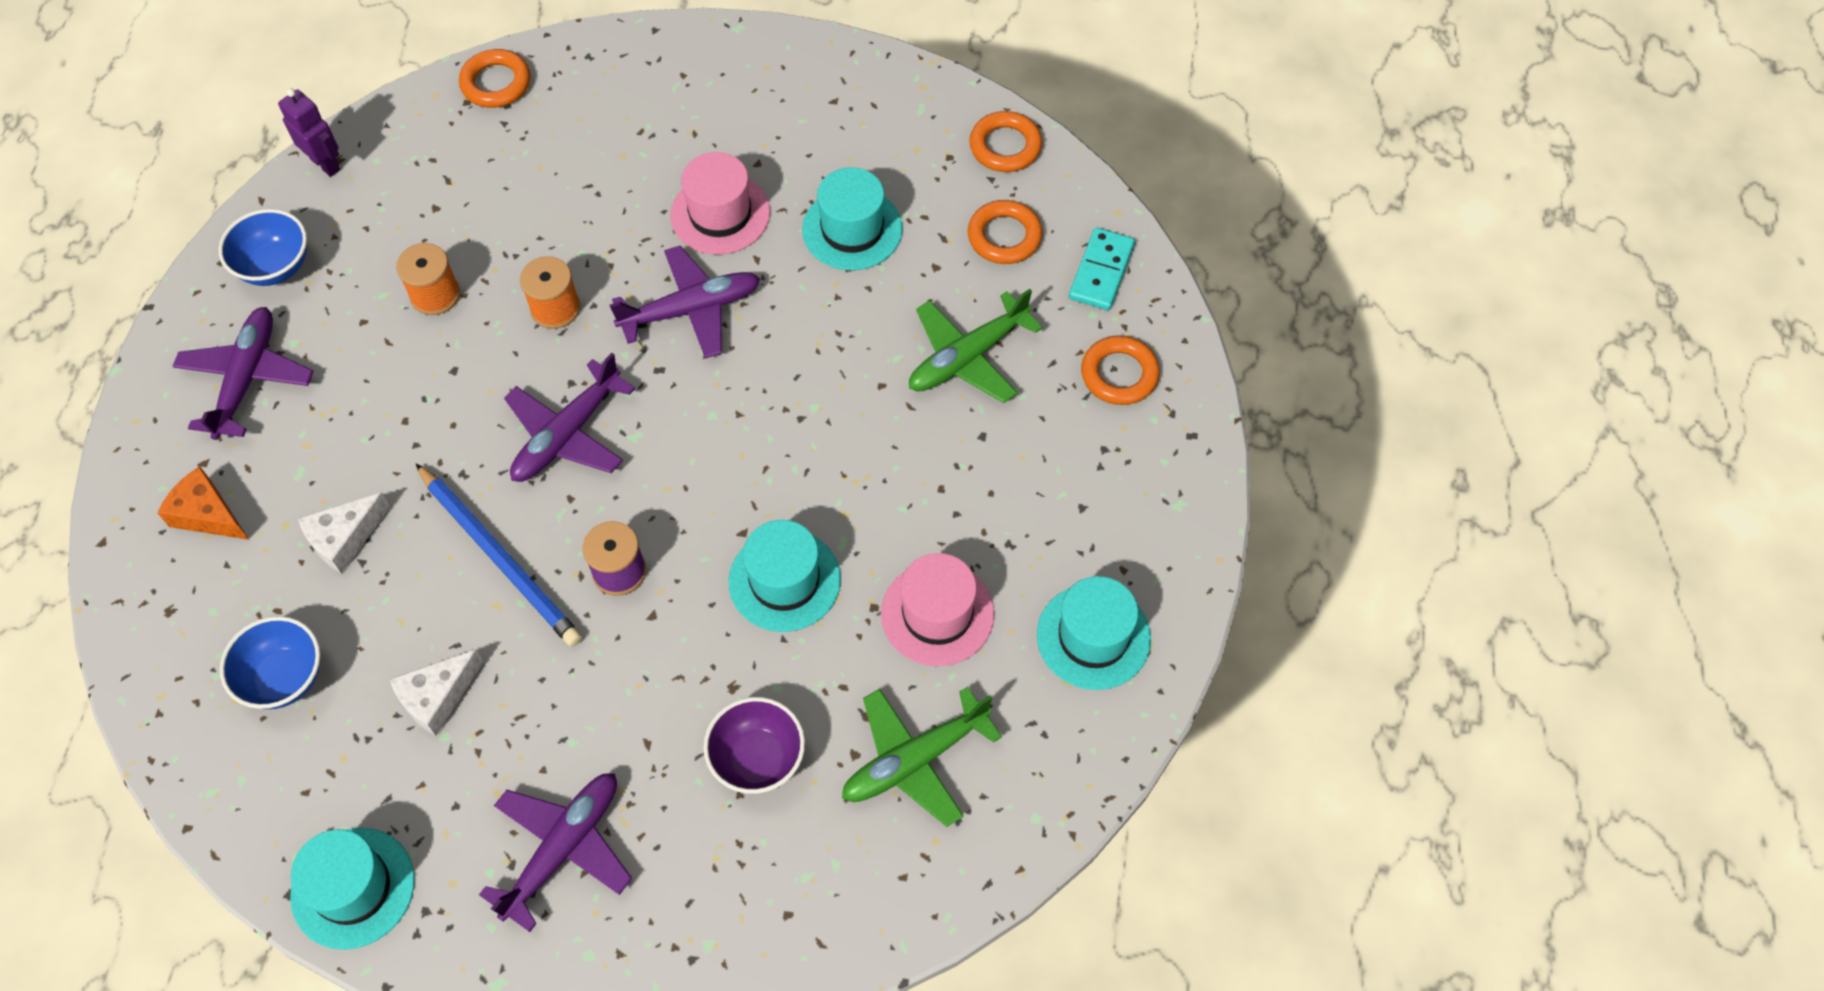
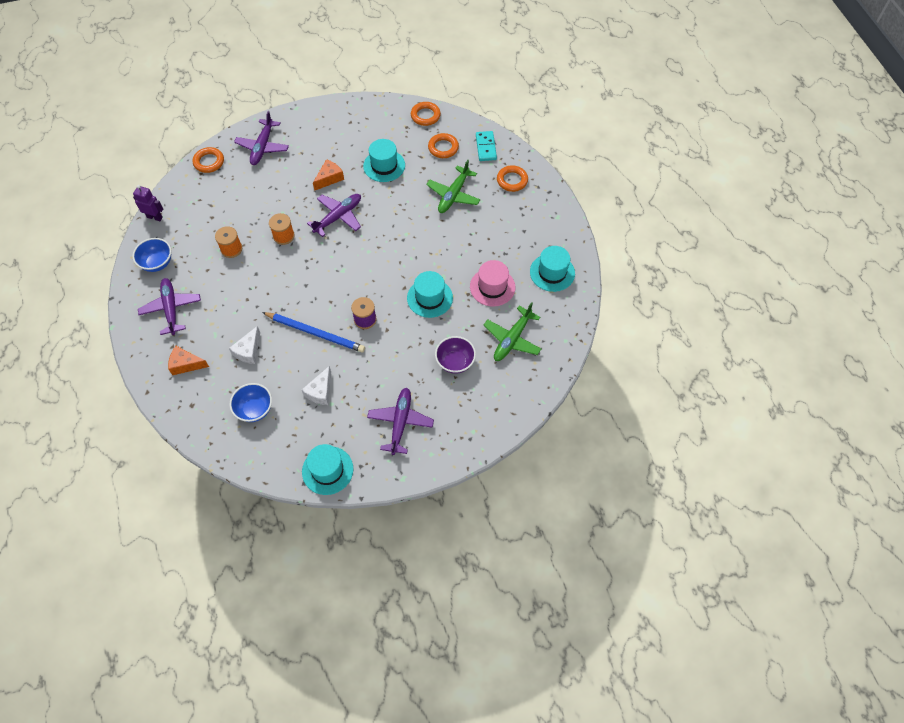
camera: 25 degrees left, 0 degrees up
purple plane [504,353,636,482] -> purple plane moved to [234,111,289,165]
pink hat [670,152,770,255] -> orange cheese [313,159,344,191]

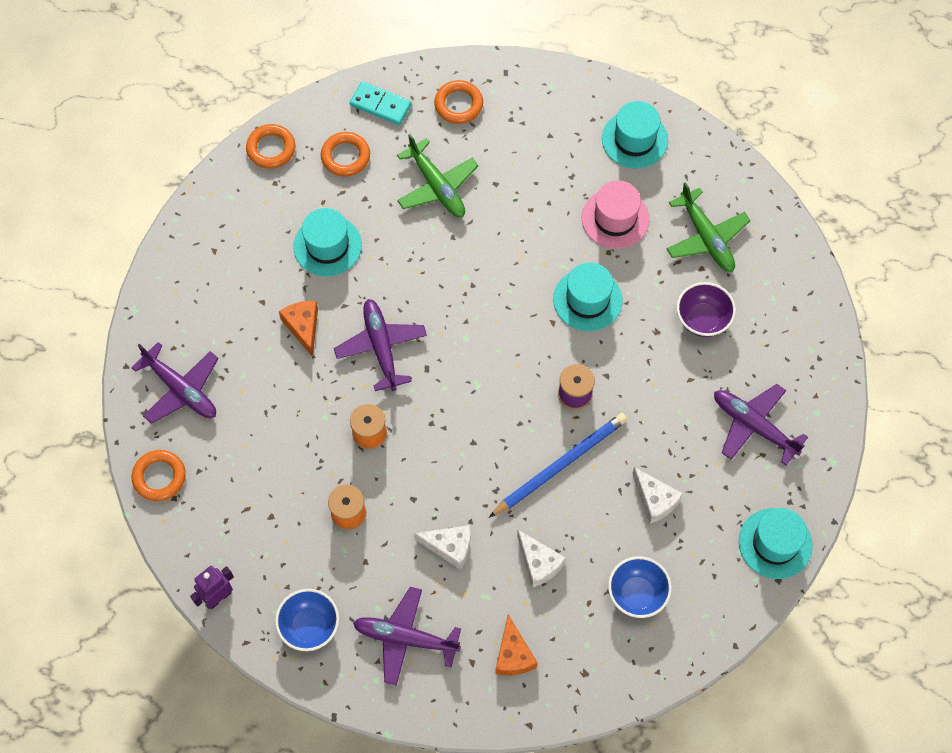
camera: 60 degrees left, 5 degrees up
orange cheese [168,346,209,375] -> orange cheese turned 45 degrees counterclockwise [495,615,538,675]
none -> white cheese [414,525,470,570]

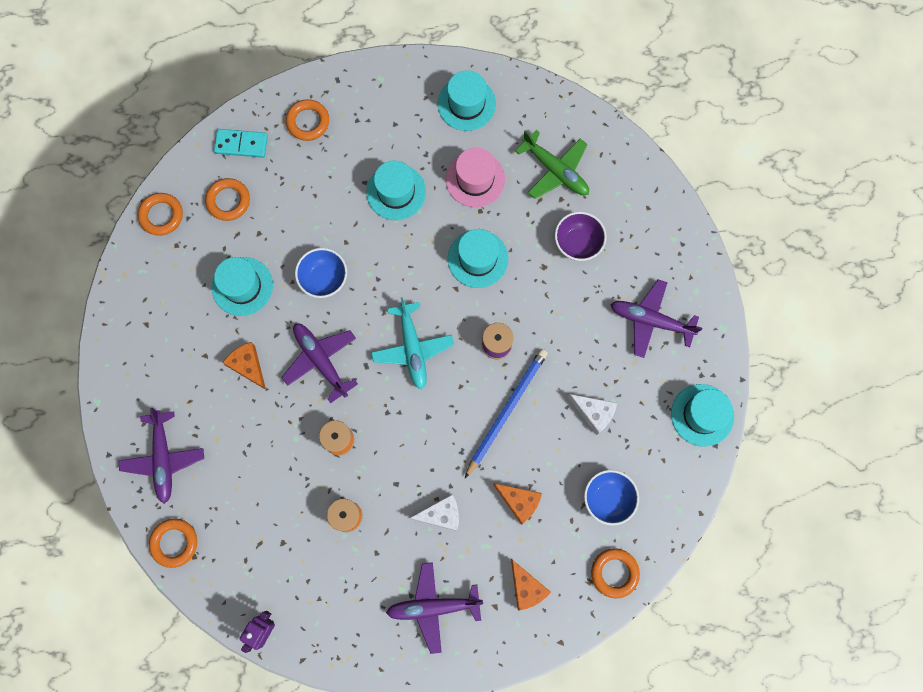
camera: 20 degrees left, 10 degrees up
purple plane [131,342,219,424] -> purple plane turned 60 degrees clockwise [118,408,204,504]
blue bowl [275,589,339,651] -> blue bowl moved to [295,248,347,298]
green plane [397,134,478,217] -> none
white cheese [517,530,566,588] -> orange cheese [493,483,542,525]
none -> turquoise hat [366,160,426,220]
none -> turquoise plane [371,297,454,390]
none -> orange ring [591,548,640,598]

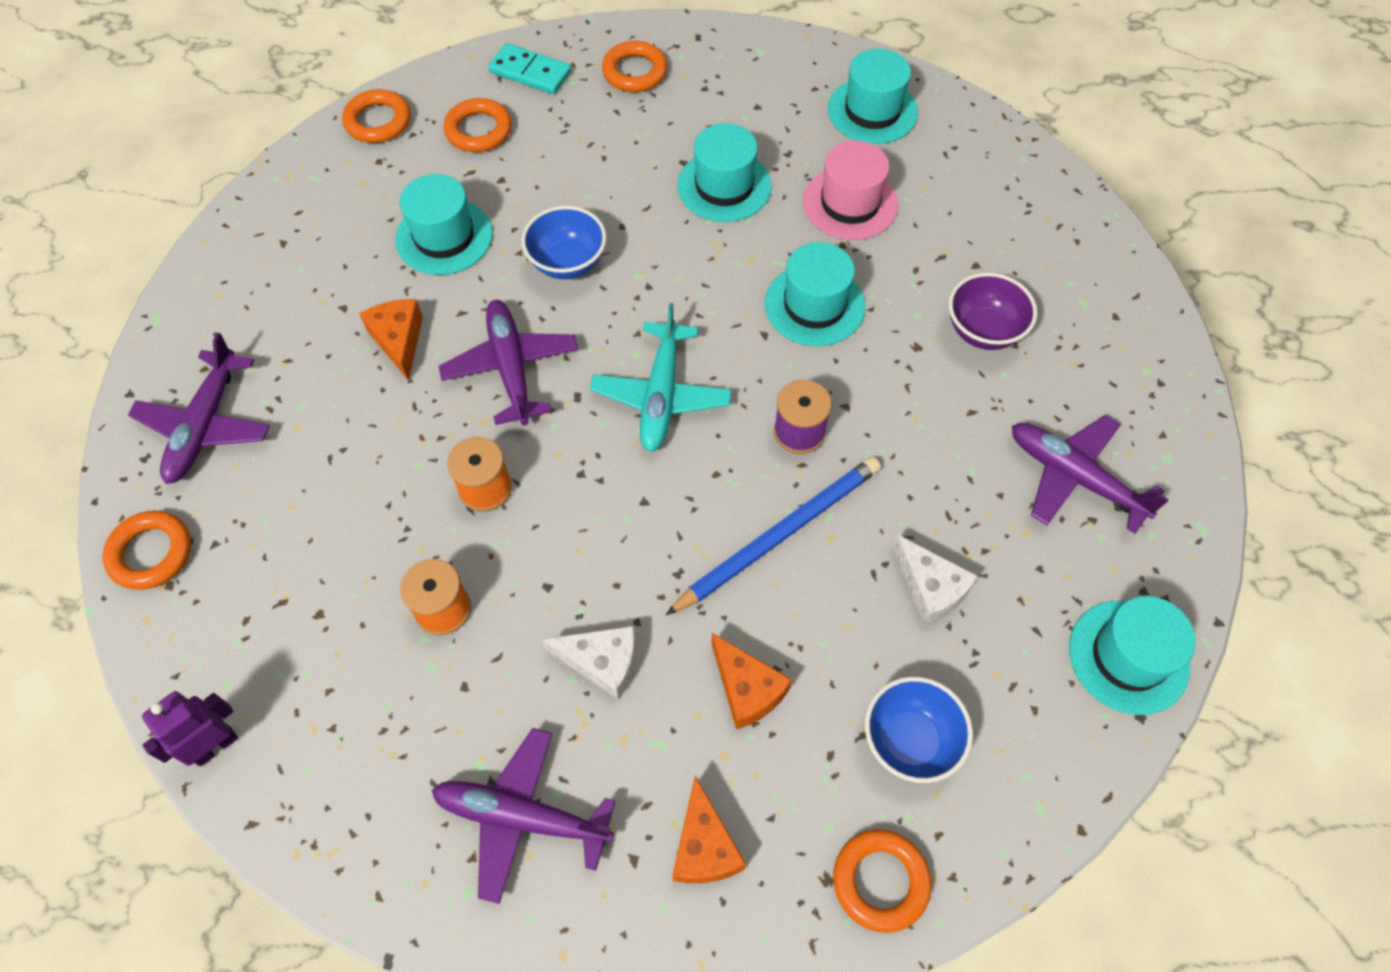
camera: 20 degrees right, 15 degrees down
green plane [515,130,589,199] -> none

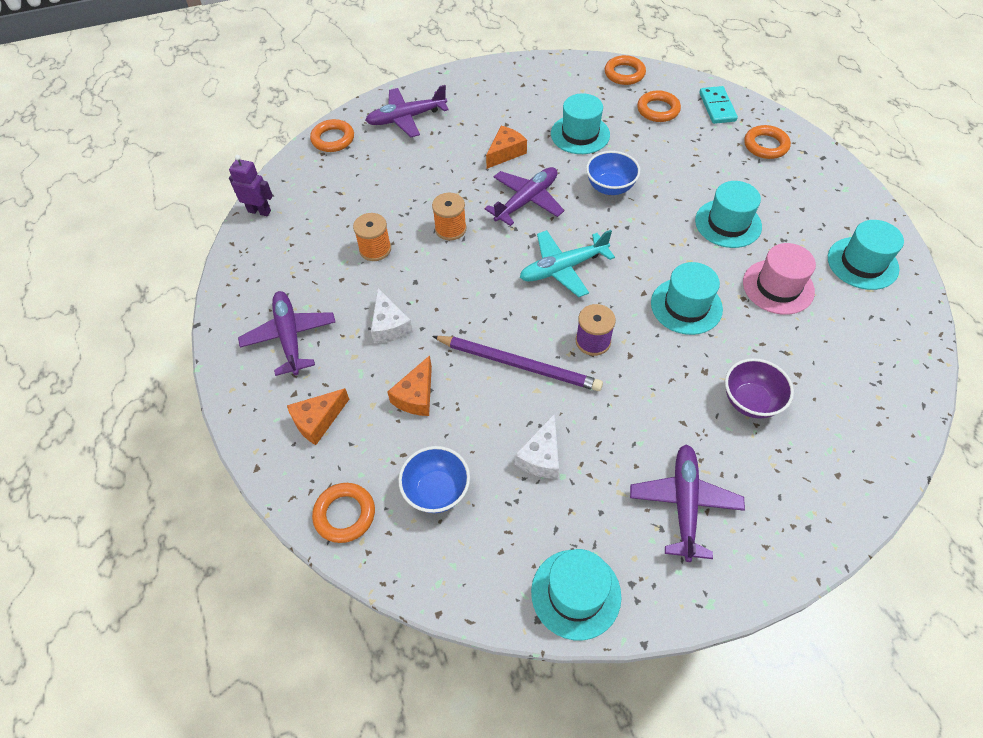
camera: 60 degrees right, 5 degrees down
blue pencil [666,457,881,615] -> purple pencil [432,336,603,391]

